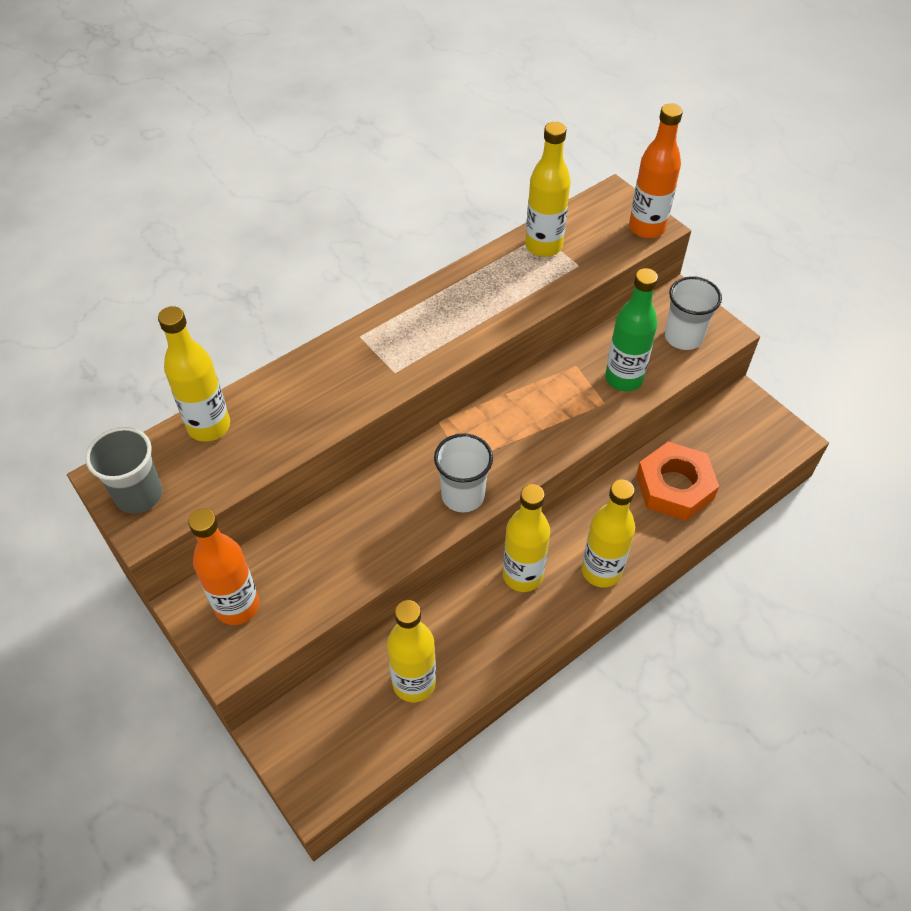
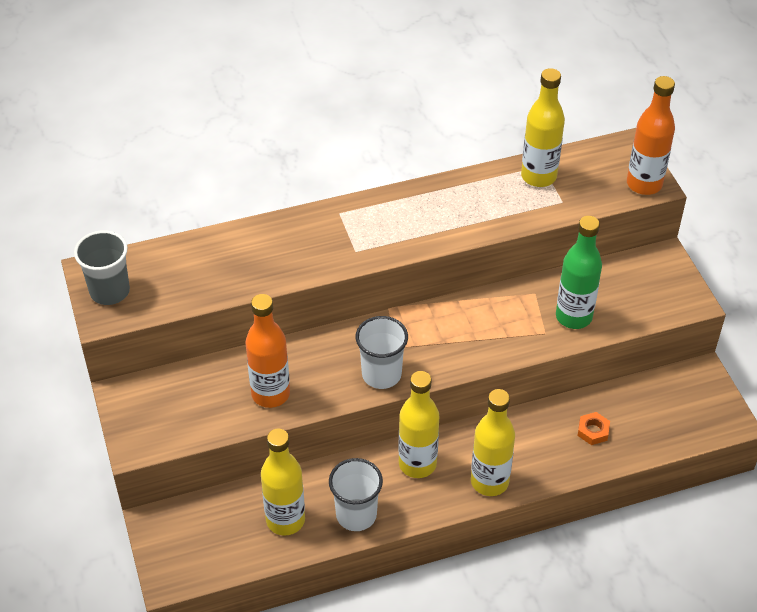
camera: 20 degrees right, 5 degrees down
yellow bottle [158,306,230,442] -> none
orange bottle [188,508,259,625] -> orange bottle moved to [246,294,290,408]
orange nut [636,442,719,521] -> orange nut [578,412,610,445], size x0.44
white cup [665,276,722,350] -> white cup moved to [329,458,383,531]

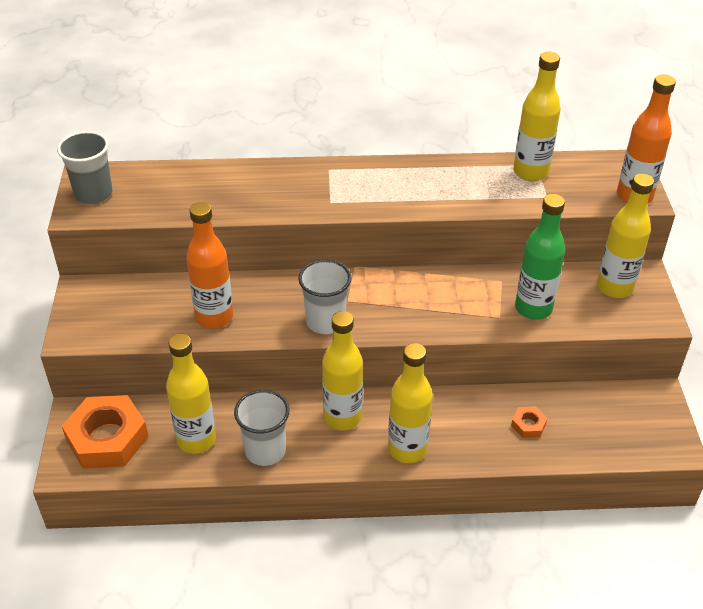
camera: 15 degrees right, 5 degrees down
none -> orange nut [62,395,148,469]
none -> yellow bottle [597,174,654,298]

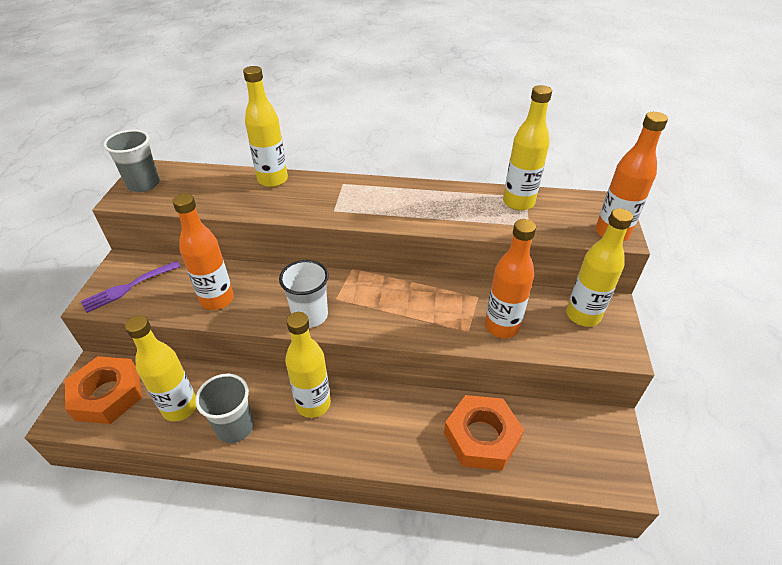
camera: 10 degrees right, 0 degrees up
white cup [234,390,289,466] -> grey cup [195,374,254,443]
yellow bottle [388,343,433,463] -> yellow bottle moved to [243,66,288,187]
orange nut [511,406,547,438] -> orange nut [444,395,524,471], size x2.27
green bottle [515,194,565,320] -> orange bottle [485,219,536,338]
none -> purple fork [81,261,181,313]

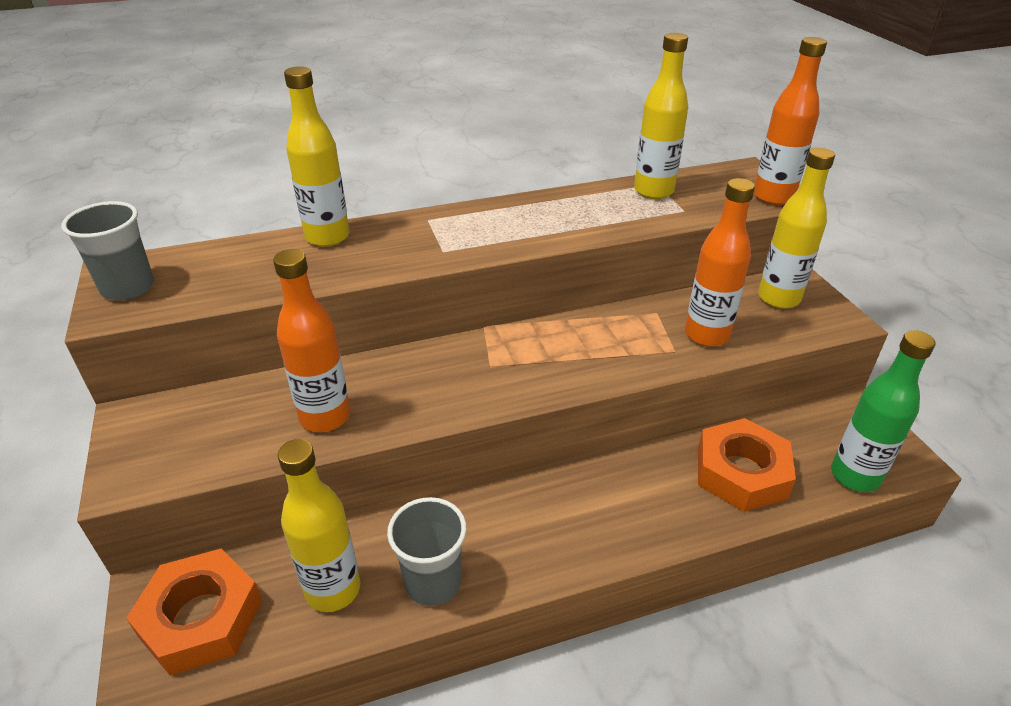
camera: 25 degrees left, 5 degrees down
purple fork [81,261,181,313] -> none
white cup [279,260,329,328] -> none
yellow bottle [285,312,331,418] -> none
none -> green bottle [831,330,936,492]

